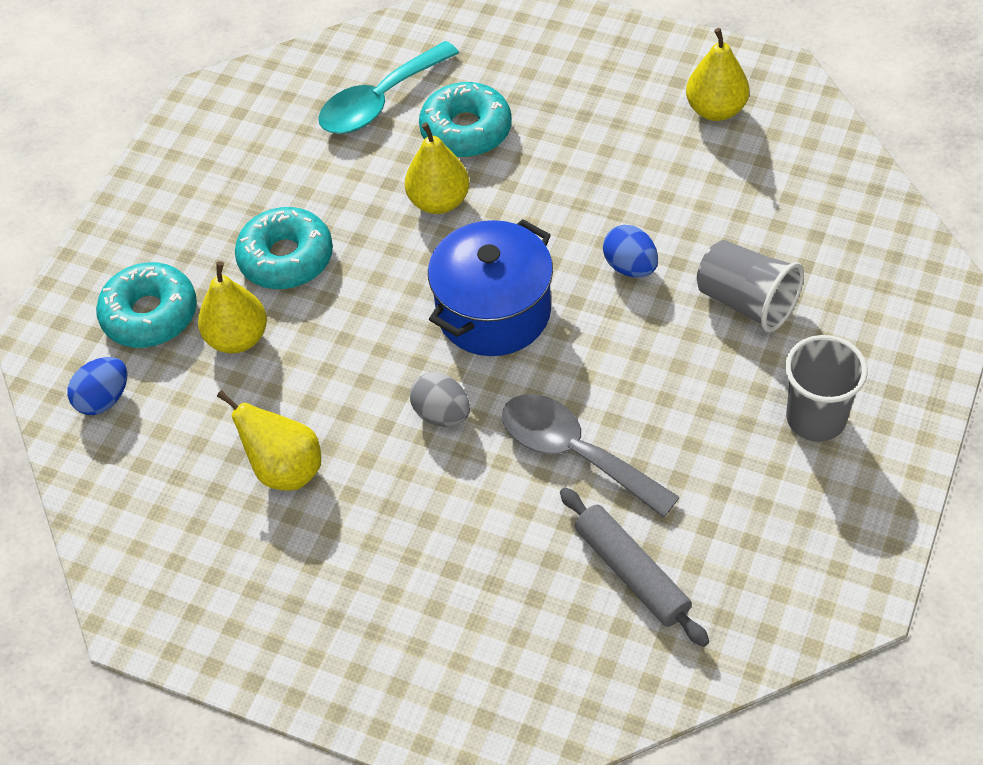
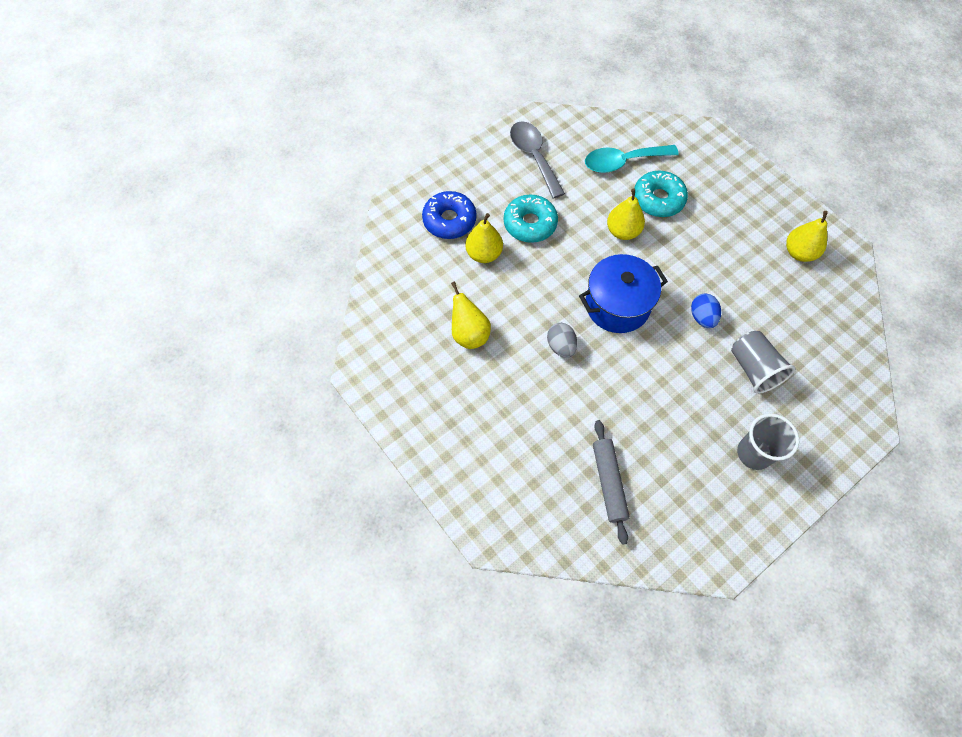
camera: 25 degrees right, 10 degrees up
blue egg [67,357,127,415] -> none
turquoise donut [96,262,197,348] -> blue donut [422,191,477,239]
grey spoon [502,394,680,518] -> grey spoon moved to [510,121,565,199]

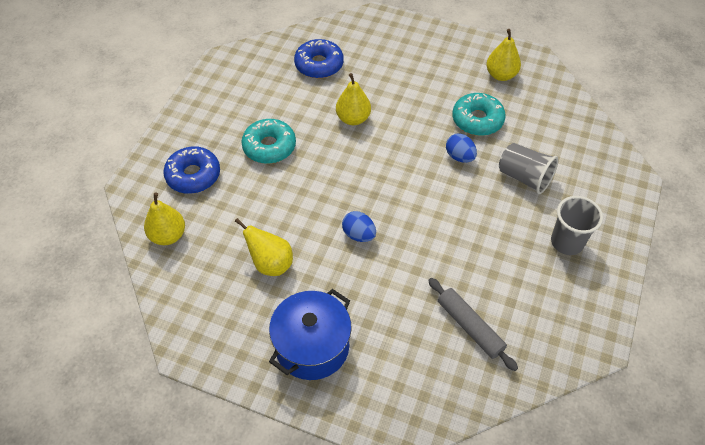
camera: 30 degrees left, 10 degrees down
yellow pear [465,213,503,263] -> yellow pear moved to [144,193,185,245]
grey spoon [510,121,565,199] -> none
grey egg [547,323,577,358] -> blue egg [342,211,376,242]
blue pot [579,254,668,333] -> blue pot moved to [269,289,352,380]
turquoise spoon [585,145,679,173] -> blue donut [294,39,344,78]
turquoise donut [634,171,688,217] -> turquoise donut moved to [452,93,506,136]

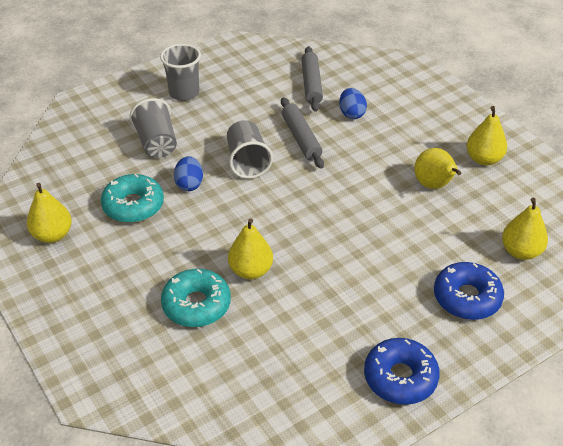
camera: 145 degrees left, 10 degrees down
turquoise donut [241,119,296,164] -> turquoise donut moved to [161,269,231,327]
blue pot [269,289,352,380] -> none
blue donut [294,39,344,78] -> blue donut moved to [364,338,440,405]
blue egg [342,211,376,242] -> blue egg moved to [339,88,367,119]
none -> grey cup [227,120,273,179]
none -> grey rolling pin [281,97,324,169]
none -> yellow pear [466,106,507,165]

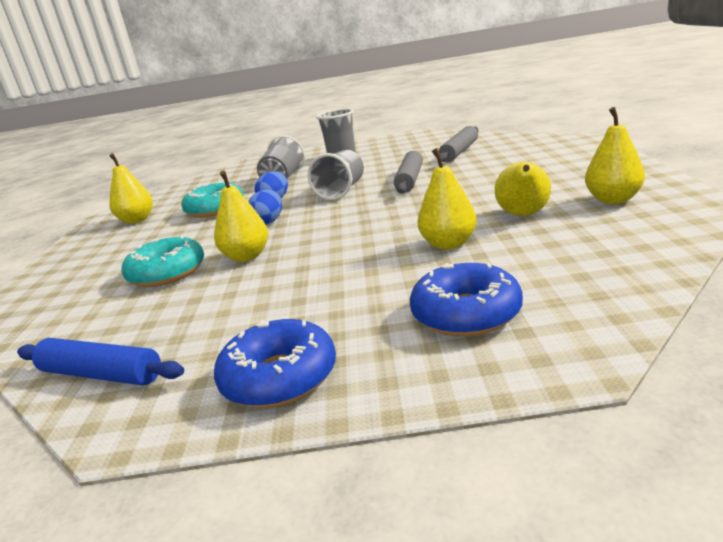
camera: 35 degrees right, 20 degrees down
blue egg [339,88,367,119] -> blue egg moved to [248,189,282,225]
yellow pear [502,198,548,260] -> yellow pear moved to [418,148,477,250]
none -> blue rolling pin [17,338,184,385]

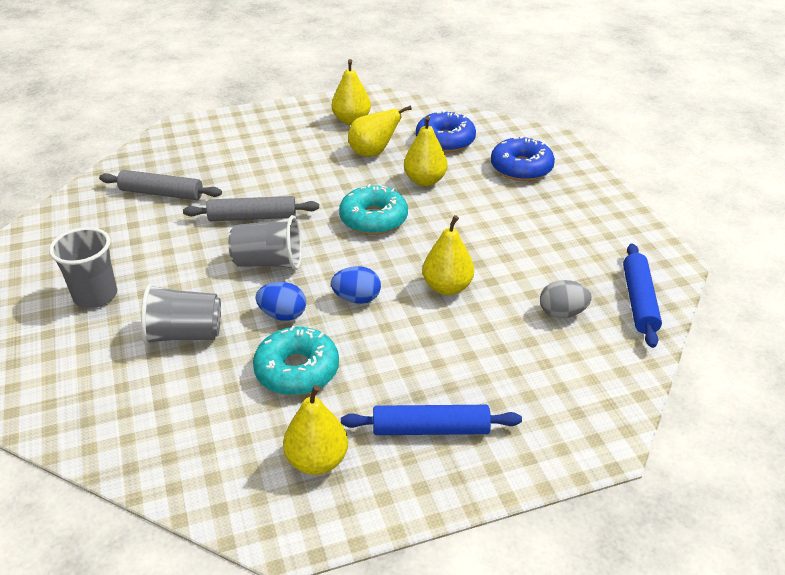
camera: 110 degrees left, 15 degrees up
turquoise donut [121,236,204,287] -> turquoise donut moved to [339,184,408,235]
blue donut [214,319,336,408] -> blue donut moved to [416,110,476,153]
none -> blue rolling pin [341,405,522,435]
none -> grey egg [540,280,592,318]

